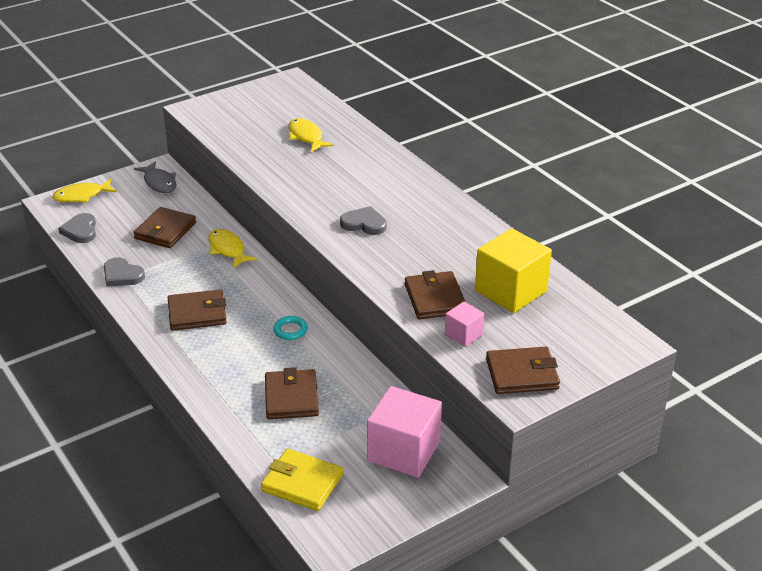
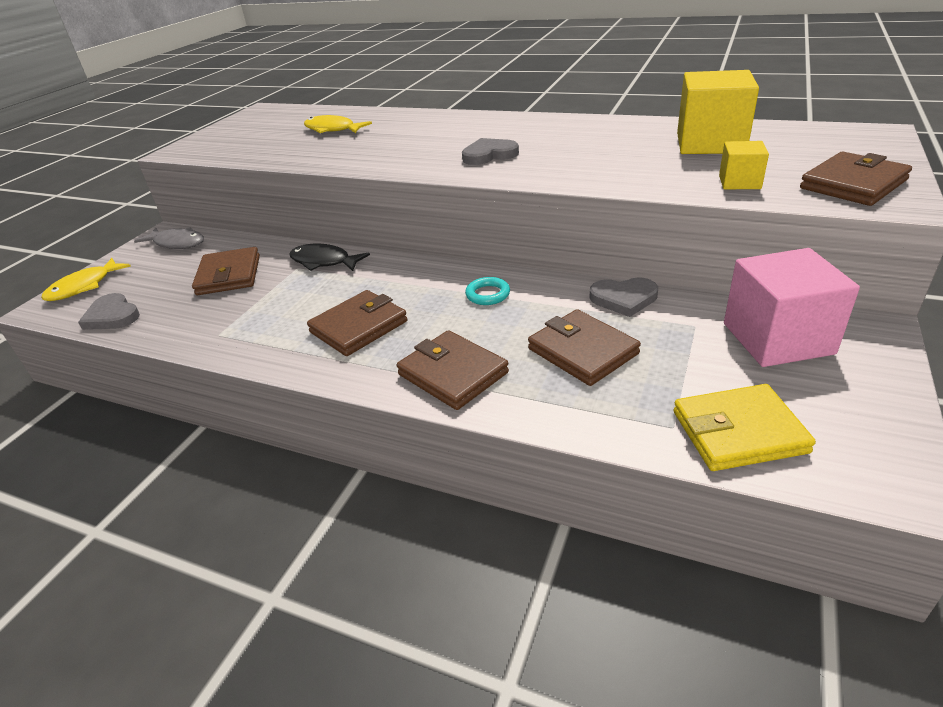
camera: 30 degrees left, 0 degrees up
grey heart [104,257,145,286] -> grey heart moved to [589,277,658,317]
yellow fish [208,229,257,268] -> black fish [290,243,370,271]
brown wallet [405,270,466,319] -> brown wallet moved to [397,330,509,410]
pink cube [445,302,485,347] -> yellow cube [719,141,769,189]

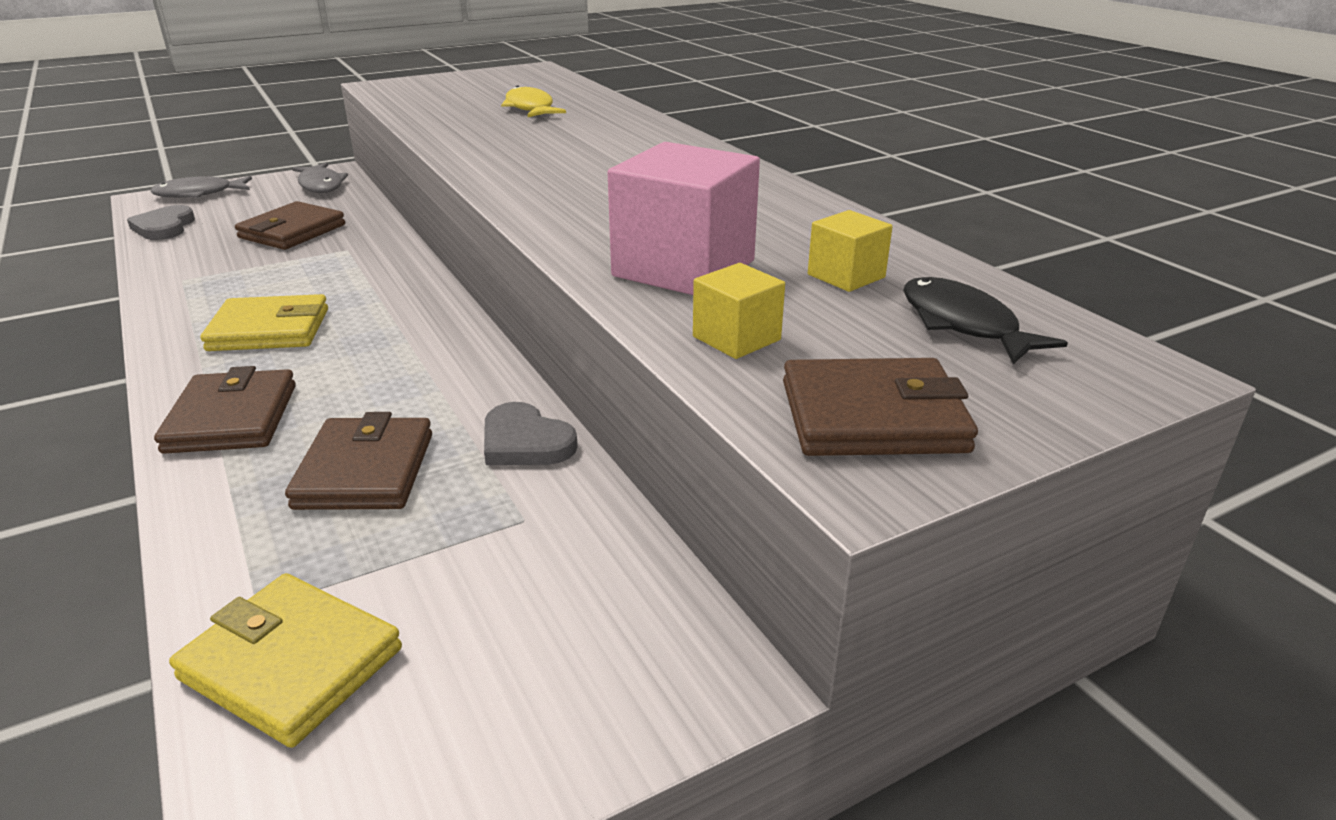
camera: 35 degrees right, 5 degrees down
yellow fish [41,258,131,301] -> grey fish [150,176,252,198]
black fish [290,243,370,271] -> black fish moved to [903,277,1068,364]
brown wallet [307,290,407,356] -> yellow wallet [200,294,328,351]
grey heart [462,138,519,165] -> none
turquoise ring [465,277,510,305] -> none
yellow cube [677,70,759,154] -> yellow cube [808,210,893,292], size x0.51
pink cube [724,248,860,367] -> pink cube moved to [608,142,760,295]

